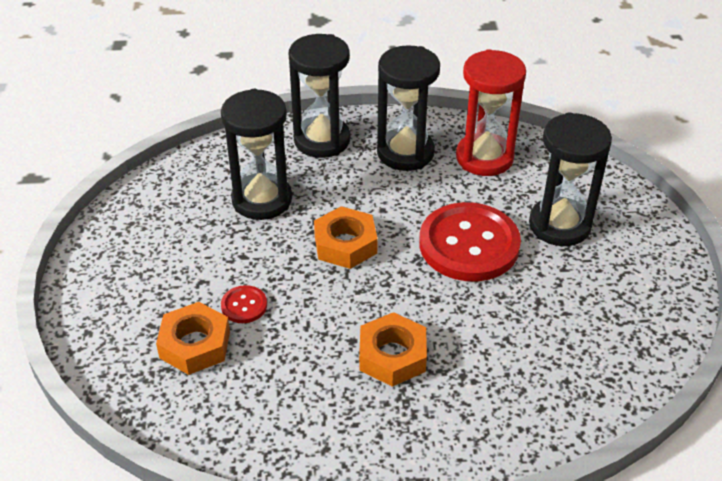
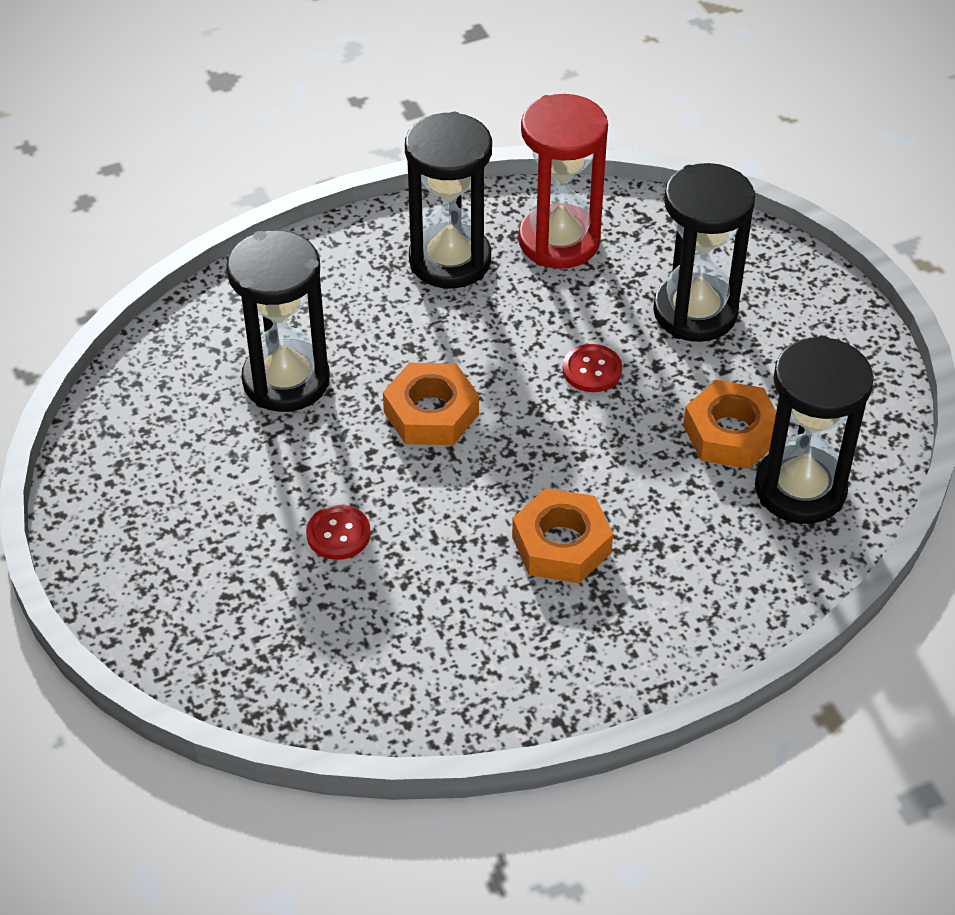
camera: 20 degrees left, 5 degrees up
orange nut [156,302,230,375] -> orange nut moved to [683,380,776,469]
black hourglass [288,34,350,158] -> black hourglass moved to [755,336,874,524]
red button [419,202,521,281] -> red button [562,344,622,392], size x0.43

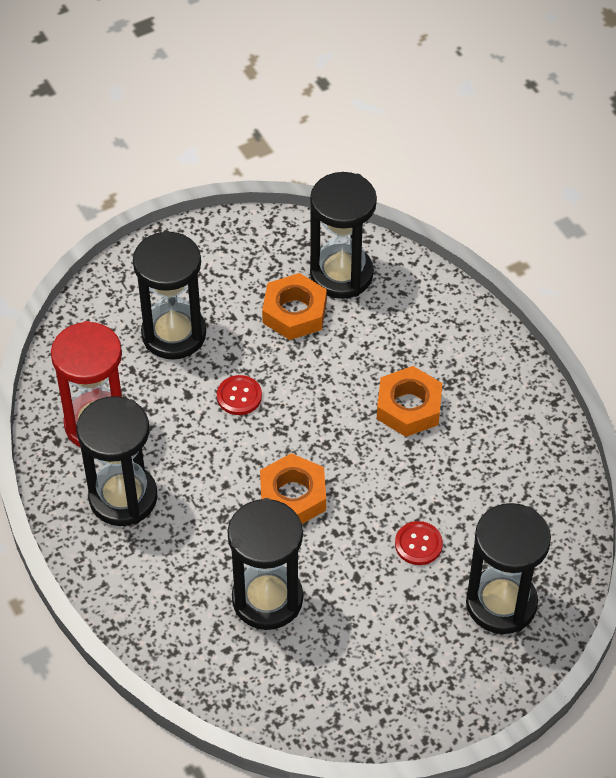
camera: 95 degrees left, 5 degrees up
none -> black hourglass [466,503,551,634]

